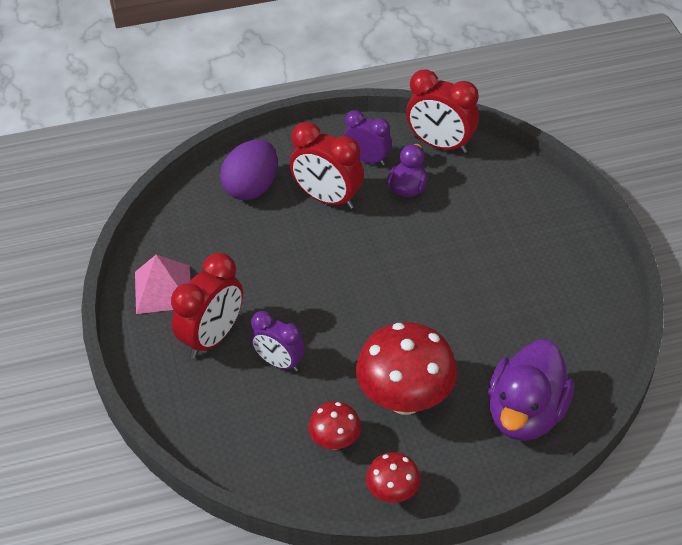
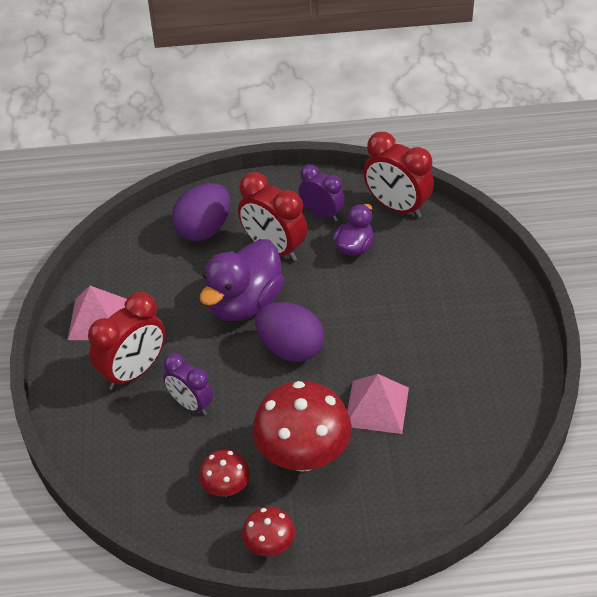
camera: 10 degrees right, 0 degrees up
purple duck [488,339,574,441] -> purple duck moved to [200,239,284,321]
none -> purple egg [255,302,324,362]
none -> pink pyramid [347,374,409,434]

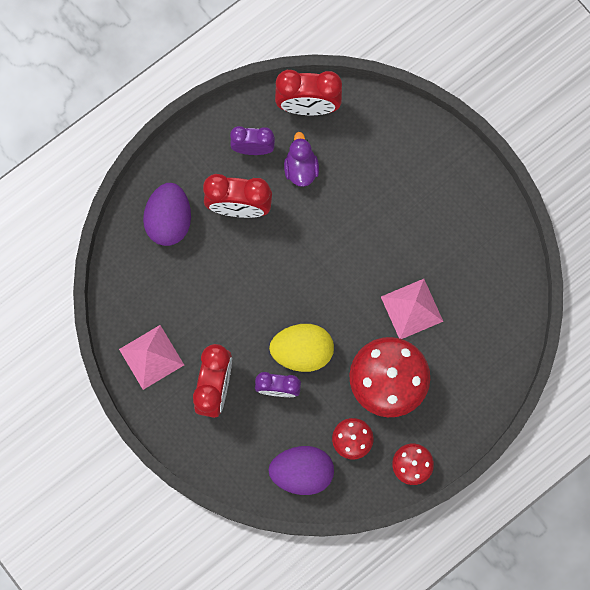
camera: 35 degrees left, 30 degrees up
purple duck [200,239,284,321] -> none
purple egg [255,302,324,362] -> purple egg moved to [268,446,334,495]
none -> yellow egg [269,324,334,372]

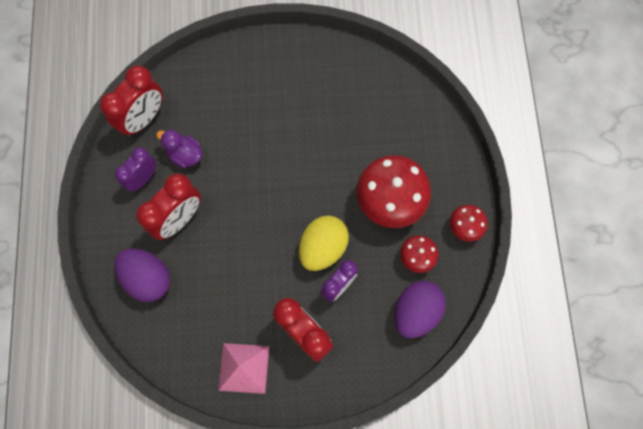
camera: 55 degrees left, 5 degrees down
pink pyramid [381,279,443,339] -> none

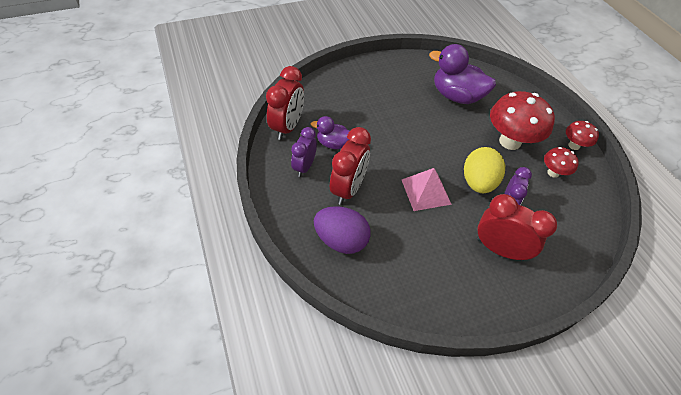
camera: 20 degrees left, 20 degrees down
pink pyramid [219,343,269,394] -> pink pyramid moved to [402,168,452,211]
purple egg [394,281,446,338] -> none
none -> purple duck [429,44,496,104]

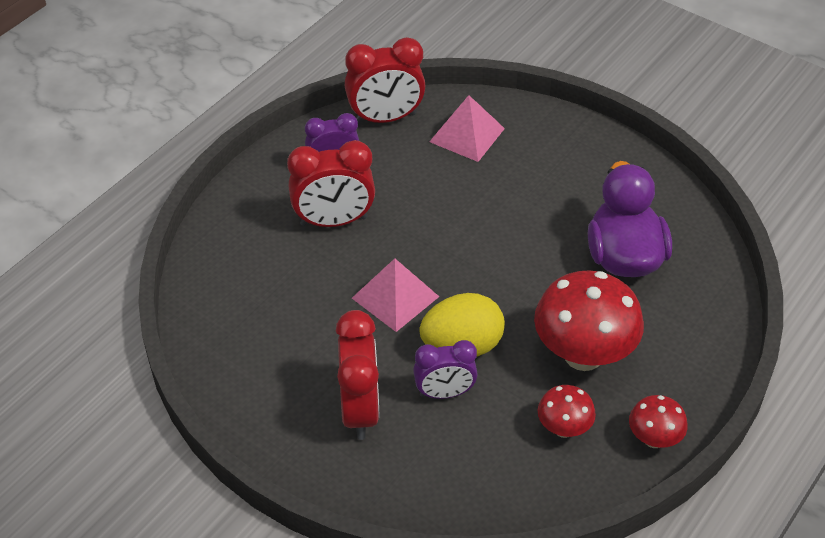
camera: 60 degrees right, 5 degrees down
purple duck [311,116,349,149] -> none
purple egg [314,206,371,254] -> none
none -> pink pyramid [429,95,505,162]

